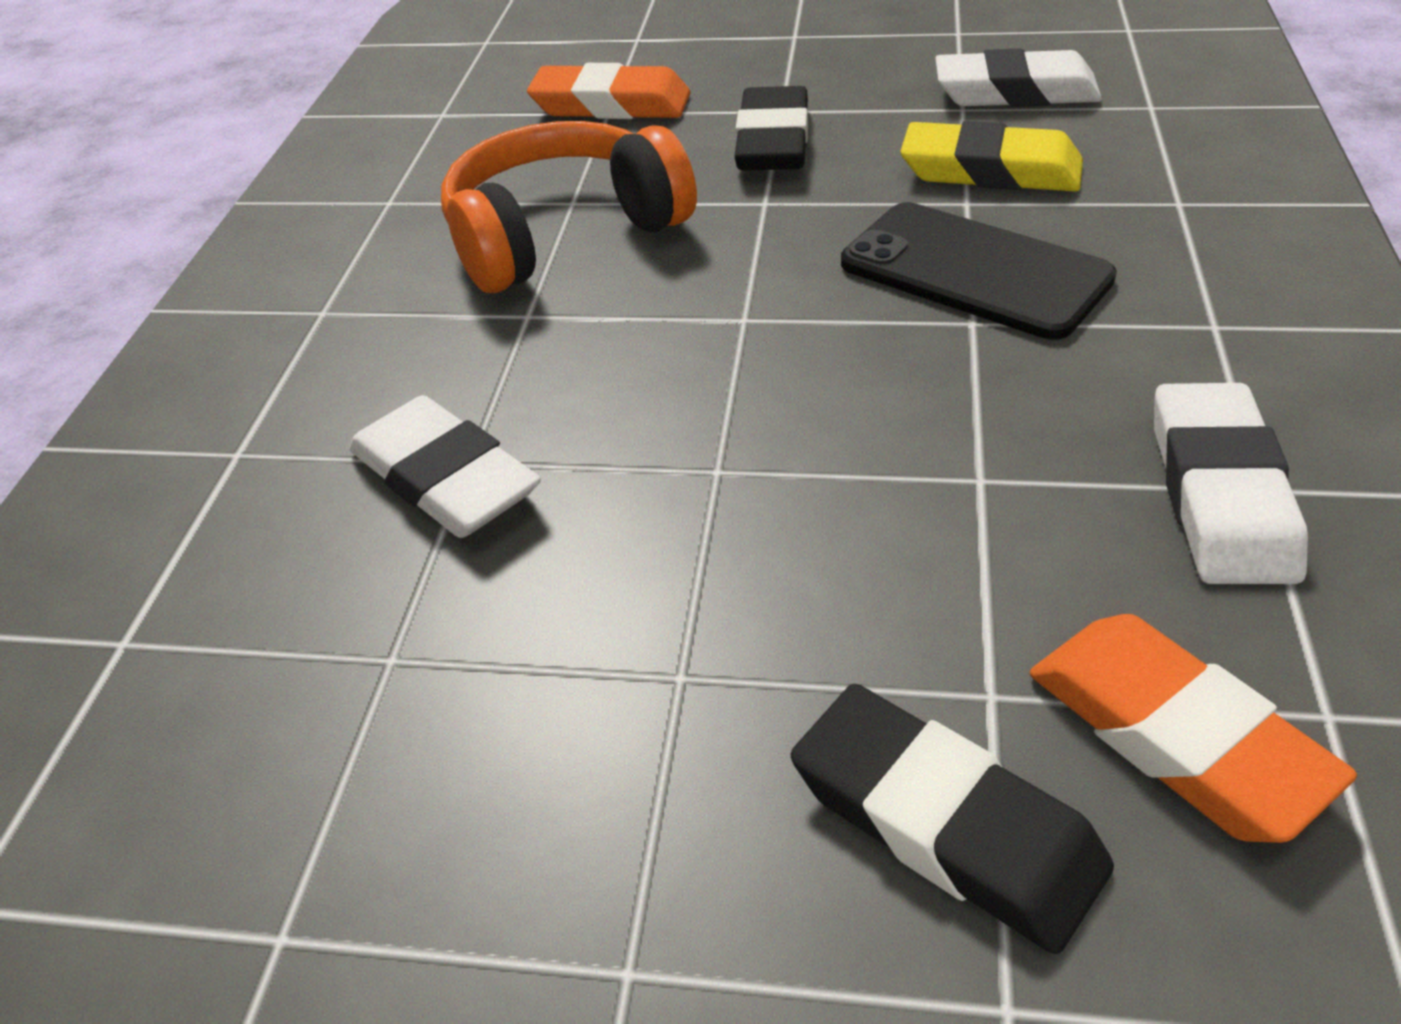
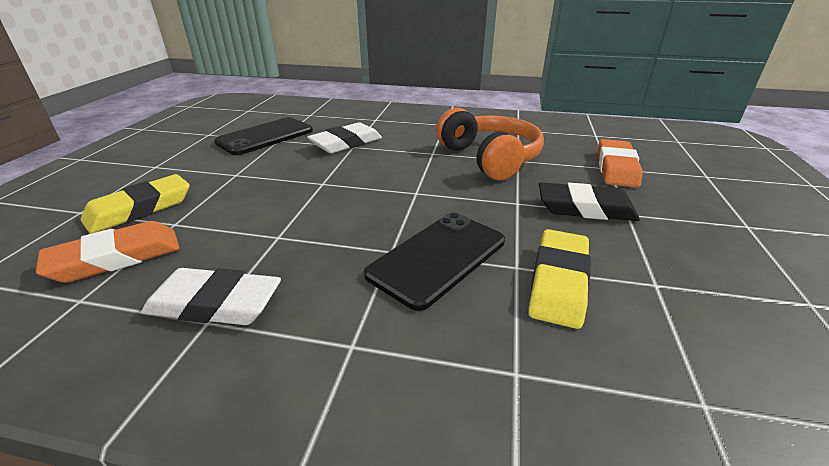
camera: 90 degrees right, 10 degrees down
black eraser [791,684,1114,954] -> yellow eraser [81,174,190,234]
white eraser [935,48,1102,107] -> none
none -> black phone [214,117,313,155]

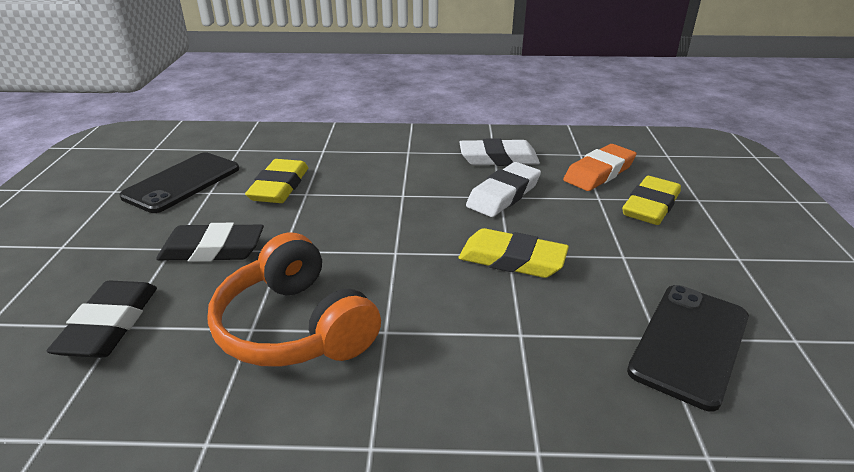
camera: 170 degrees right, 0 degrees up
white eraser [307,122,382,153] -> white eraser moved to [466,162,541,217]
black phone [364,213,505,311] -> black phone moved to [120,152,239,213]
orange eraser [598,139,643,188] -> black eraser [47,280,157,358]
none -> yellow eraser [459,228,569,278]

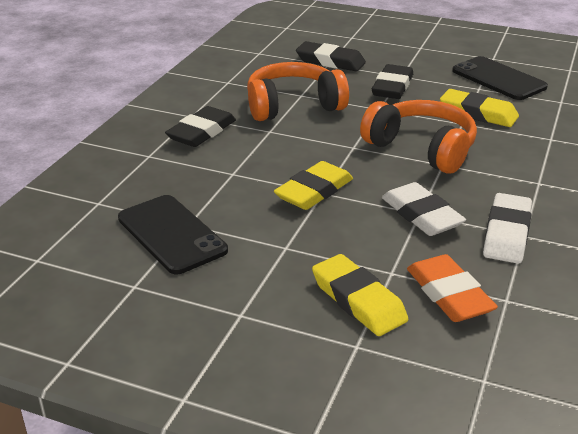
camera: 110 degrees right, 0 degrees up
none -> black eraser [165,106,236,147]
none -> orange headphones [360,100,477,174]

